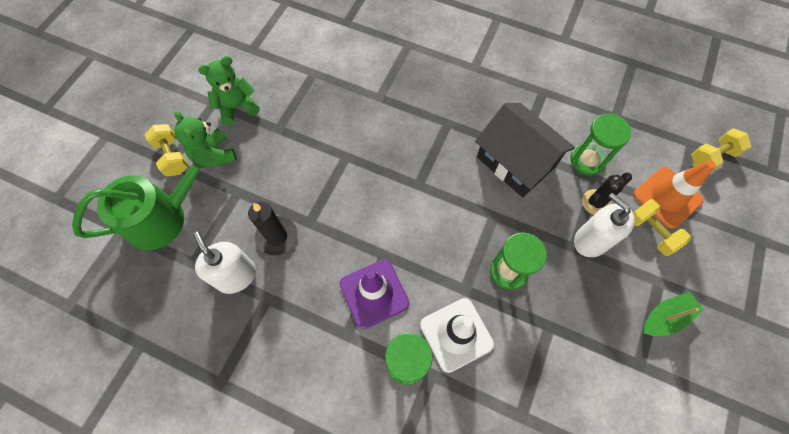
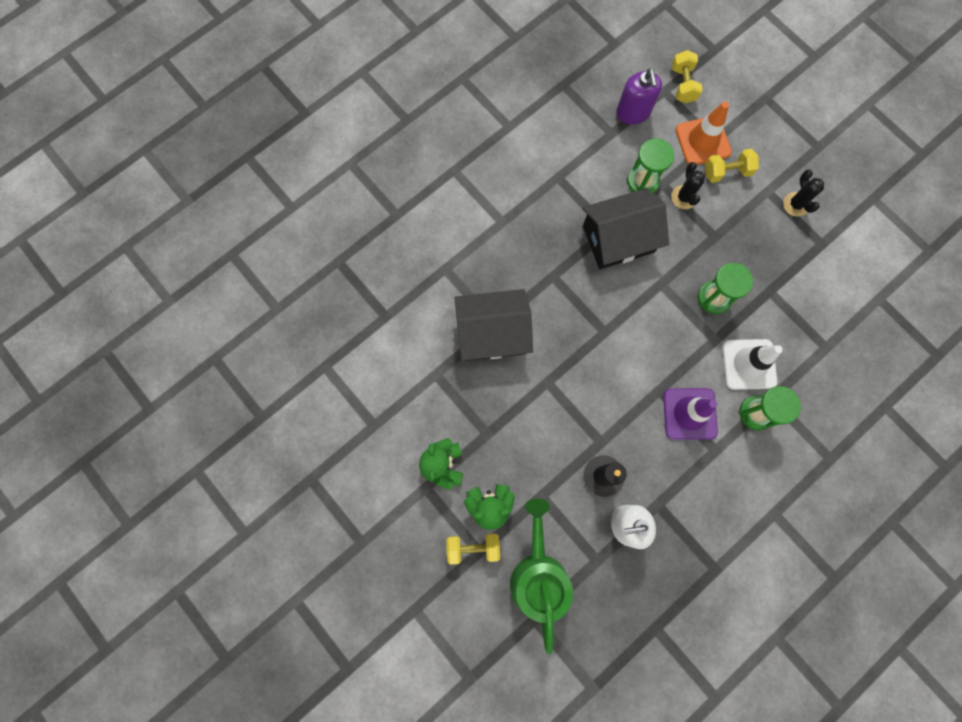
camera: 65 degrees left, 10 degrees up
white soap dispenser [574,193,635,257] -> none
green boat [642,292,704,336] -> black cactus [783,169,824,217]
none -> black house [455,289,533,361]
none -> purple soap dispenser [616,68,662,125]

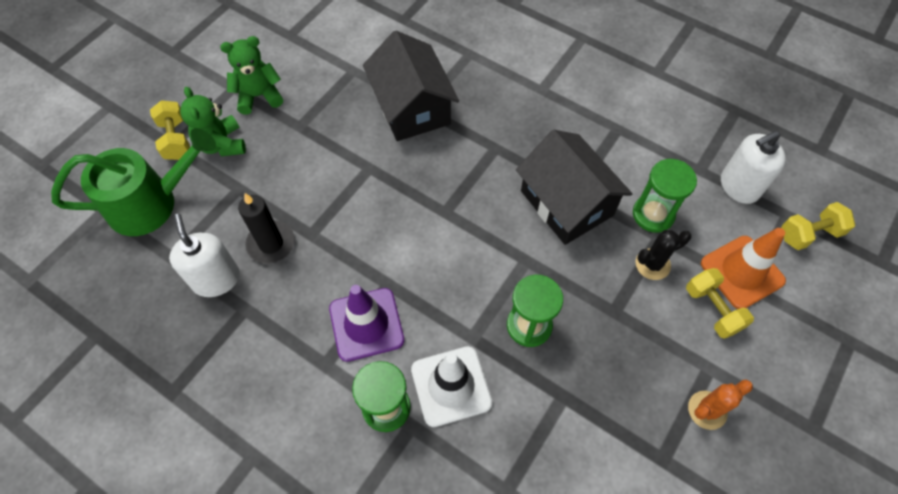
camera: 75 degrees right, 15 degrees down
purple soap dispenser [616,68,662,125] -> white soap dispenser [721,131,786,204]
black cactus [783,169,824,217] -> orange cactus [688,380,753,430]

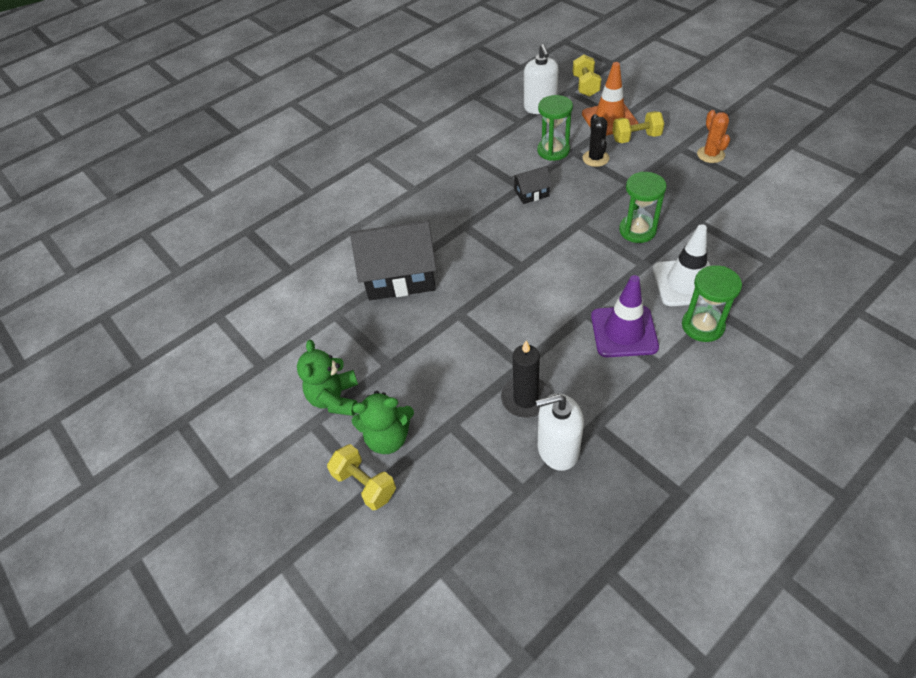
camera: 70 degrees left, 10 degrees down
green watering can [51,128,216,236] -> none
yellow dumbbell [150,100,190,160] -> yellow dumbbell turned 45 degrees clockwise [327,444,396,510]
black house [516,130,632,245] -> black house [512,166,553,204], size x0.47

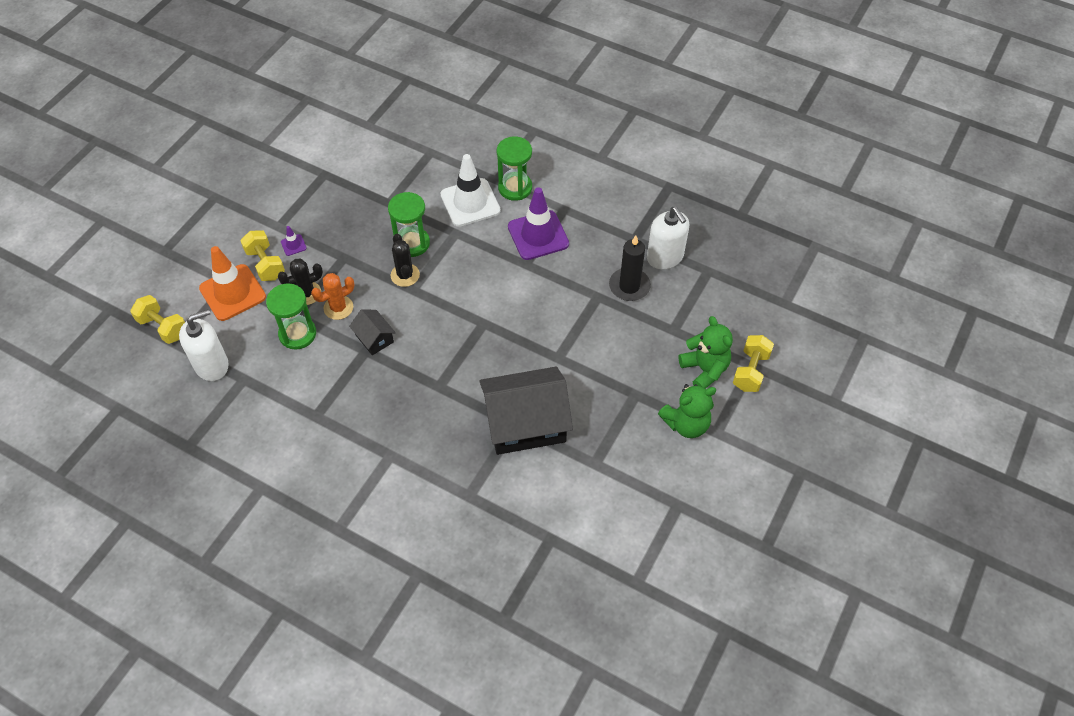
camera: 115 degrees left, 5 degrees up
black house [350,220,437,300] -> black house turned 75 degrees counterclockwise [479,367,573,455]
yellow dumbbell [573,54,601,97] -> yellow dumbbell turned 60 degrees clockwise [130,295,185,344]
orange cactus [697,110,730,163] -> orange cactus moved to [311,273,354,320]
none -> purple traffic cone [281,226,307,256]
none -> black cactus [391,234,420,287]

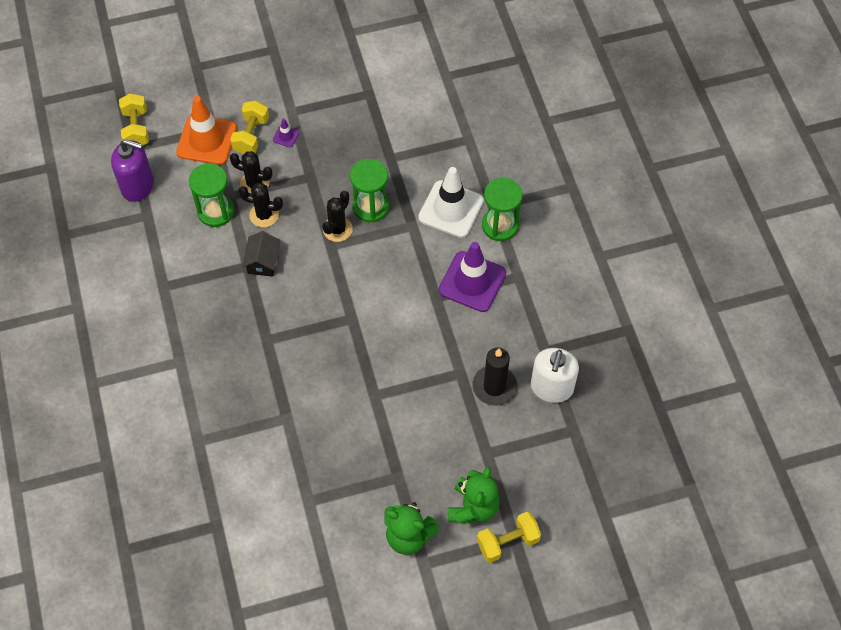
camera: 45 degrees right, 5 degrees up
white soap dispenser [179,309,229,381] -> purple soap dispenser [111,139,154,202]
orange cactus [311,273,354,320] -> black cactus [238,183,283,227]
black house [479,367,573,455] -> none

